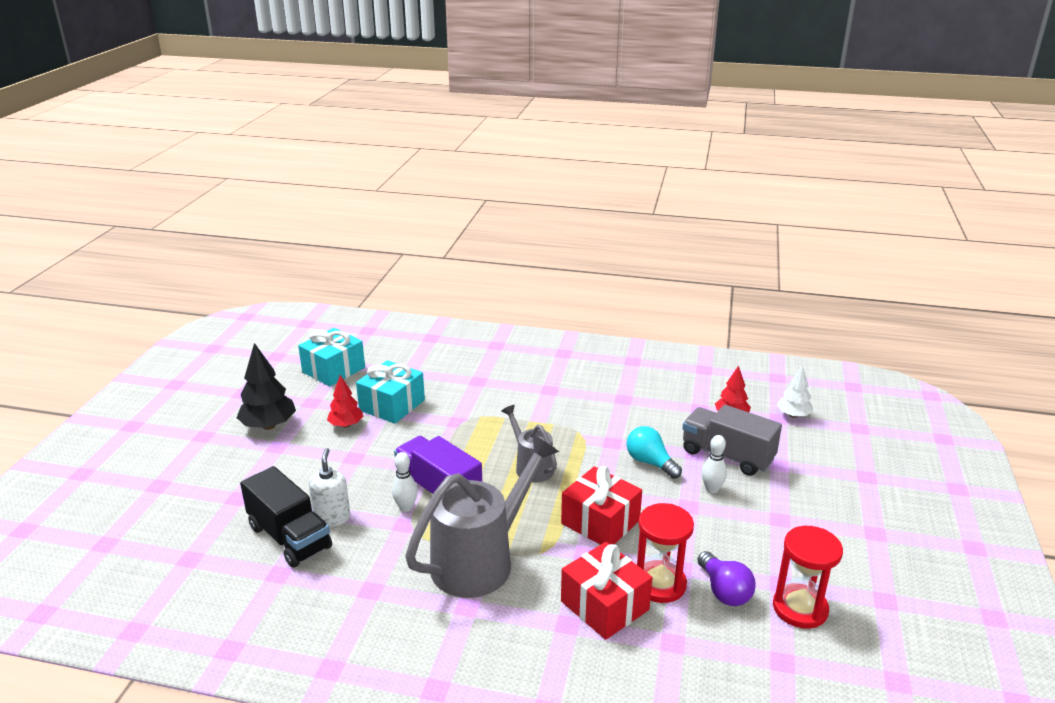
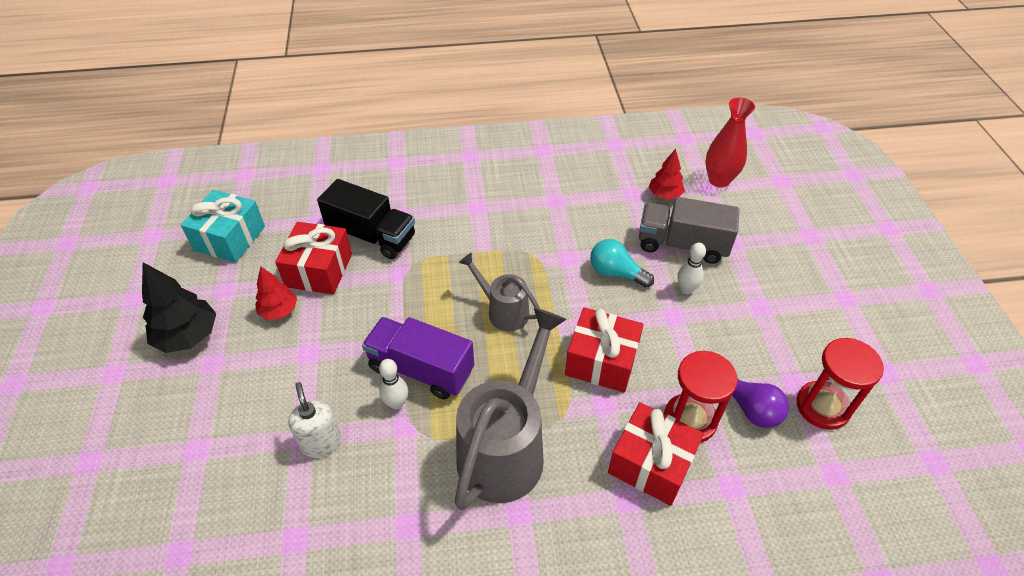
camera: 20 degrees left, 20 degrees up
black truck [240,466,332,568] -> black truck moved to [317,179,415,259]
turquoise gift [356,360,425,424] -> red gift [275,222,352,294]
white tree [777,365,813,418] -> red vase [705,98,755,188]

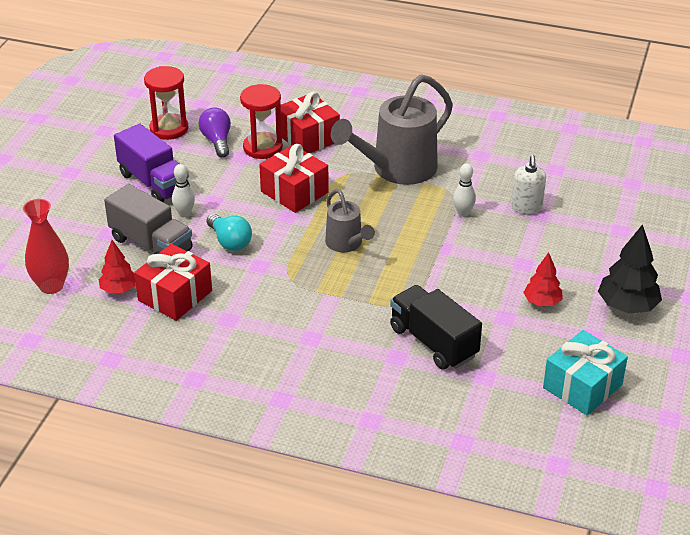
camera: 155 degrees left, 10 degrees down
red gift [275,222,352,294] -> red gift moved to [134,244,212,321]
purple truck [362,317,474,399] -> purple truck moved to [114,123,190,202]

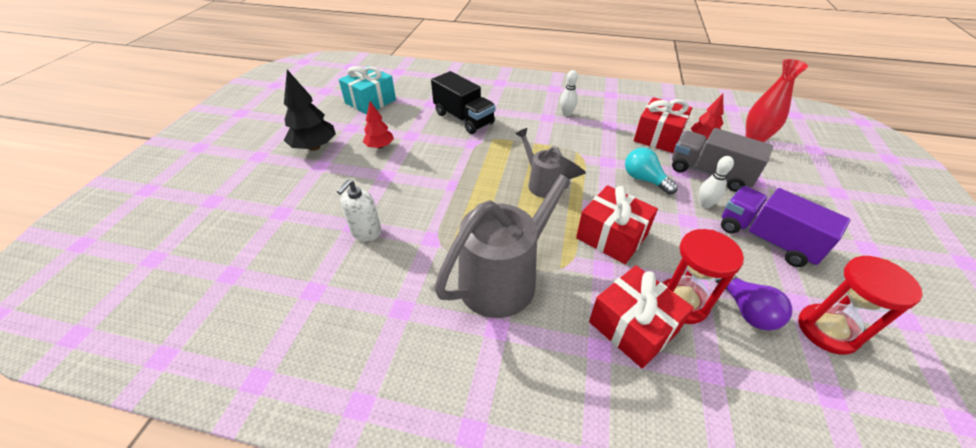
camera: 175 degrees right, 5 degrees up
white bowling pin [453,163,476,217] -> white bowling pin moved to [560,70,578,116]
white soap dispenser [511,155,546,215] -> white soap dispenser turned 150 degrees counterclockwise [337,179,381,241]

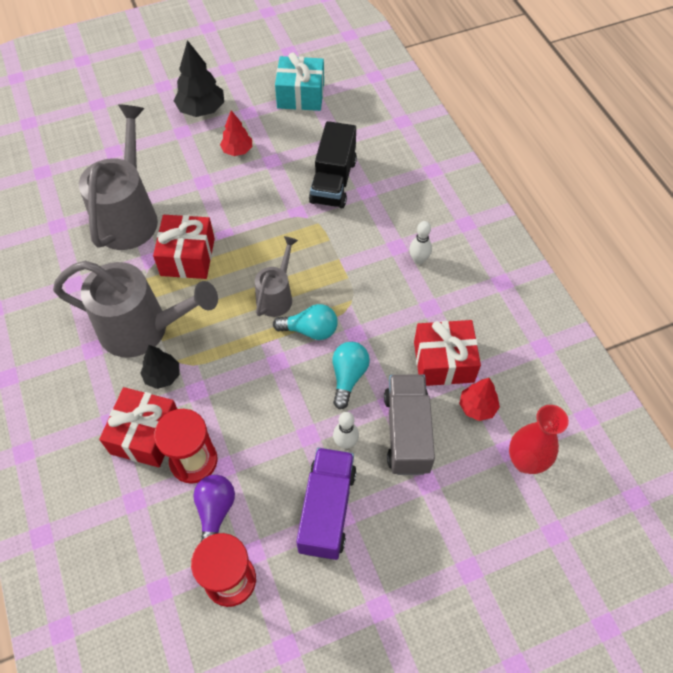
camera: 55 degrees right, 15 degrees up
white soap dispenser [337,179,381,241] -> grey watering can [79,104,158,250]
red gift [576,185,658,264] -> red gift moved to [153,215,215,279]
purple light bulb [715,275,792,331] -> purple light bulb turned 150 degrees clockwise [193,475,235,541]
none -> black tree [141,345,179,389]
none -> turquoise light bulb [273,304,338,340]

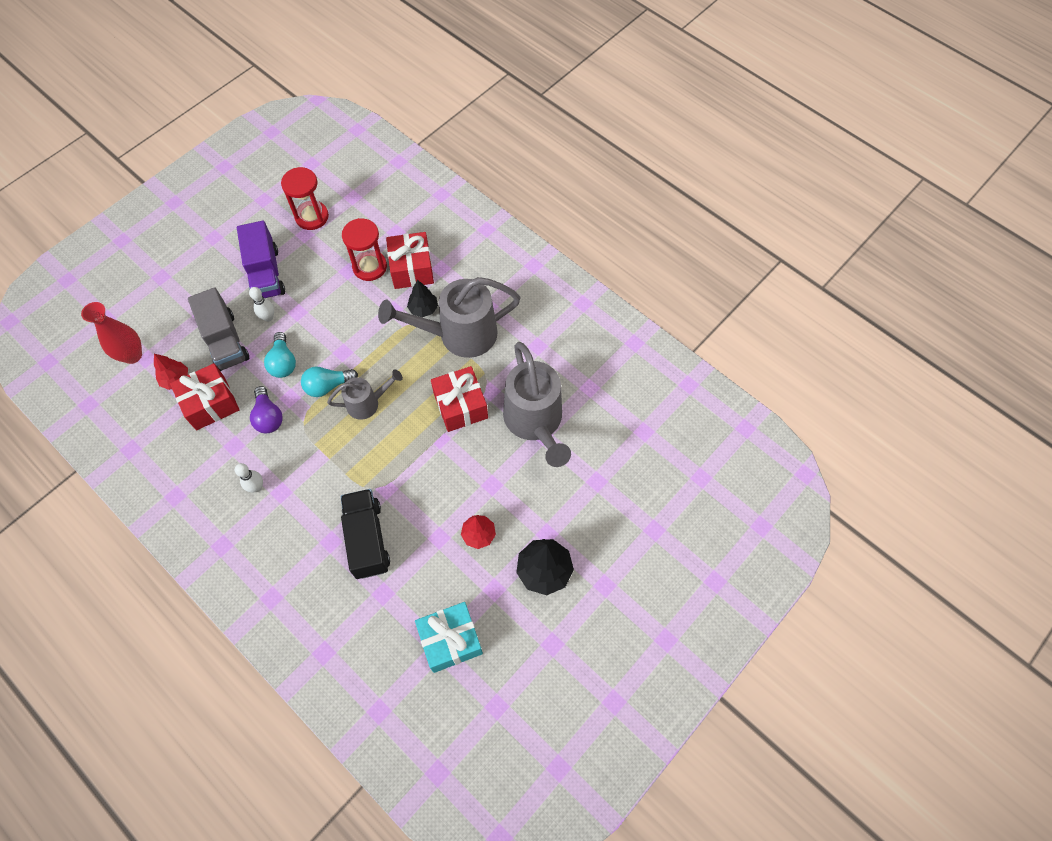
camera: 155 degrees right, 5 degrees up
purple light bulb [193,475,235,541] -> purple light bulb moved to [250,386,283,433]
grey watering can [255,236,298,317] -> grey watering can turned 105 degrees counterclockwise [327,370,403,420]

